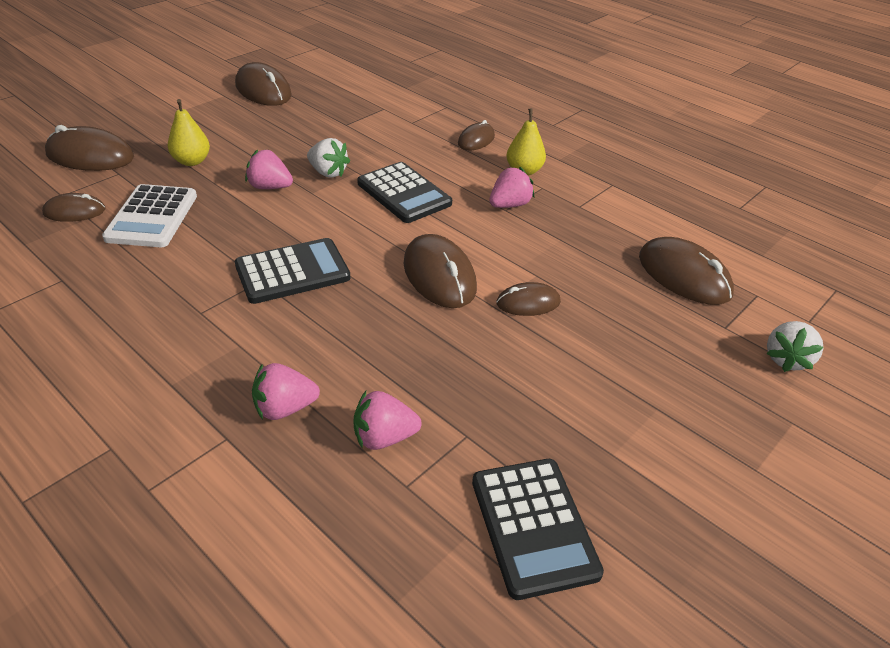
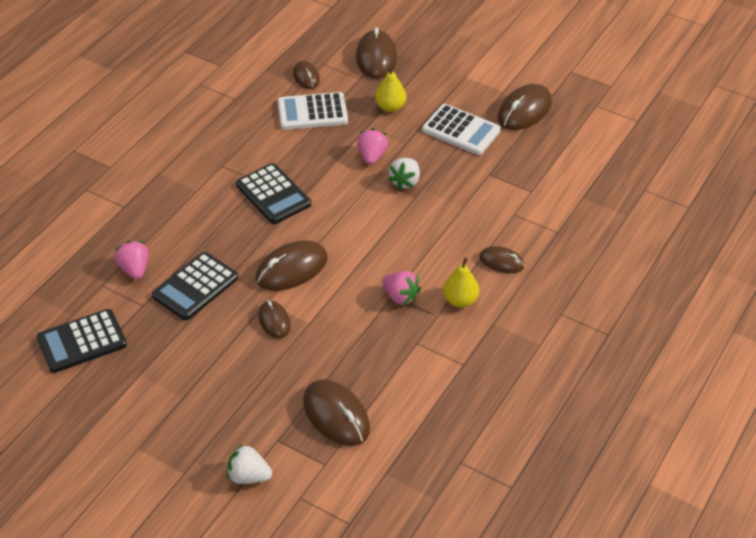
camera: 80 degrees right, 5 degrees up
pink strawberry [252,363,320,420] -> none
black calculator [357,162,452,223] -> black calculator moved to [152,252,238,320]
brown mouse [639,237,734,305] -> brown mouse turned 75 degrees counterclockwise [303,379,370,446]
none -> white calculator [422,104,501,155]

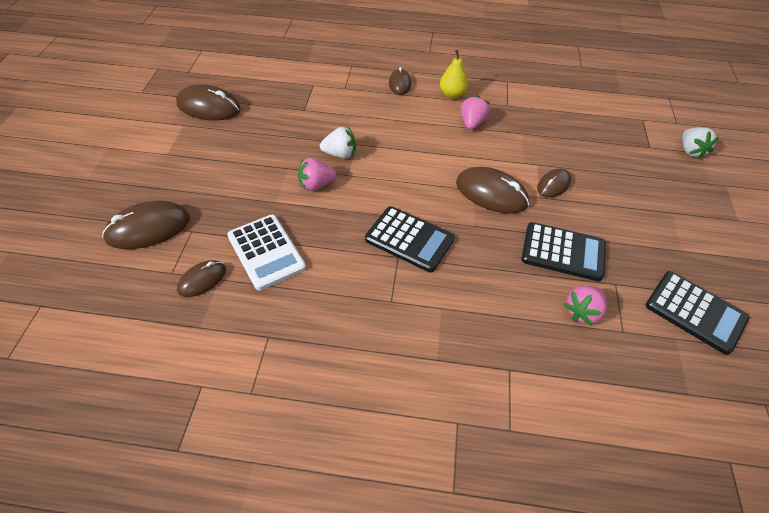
camera: 115 degrees left, 5 degrees up
black calculator [236,163,311,224] -> black calculator turned 90 degrees clockwise [365,206,455,272]
brown mouse [303,379,370,446] -> none
yellow pear [375,66,406,112] -> none
white calculator [422,104,501,155] -> none

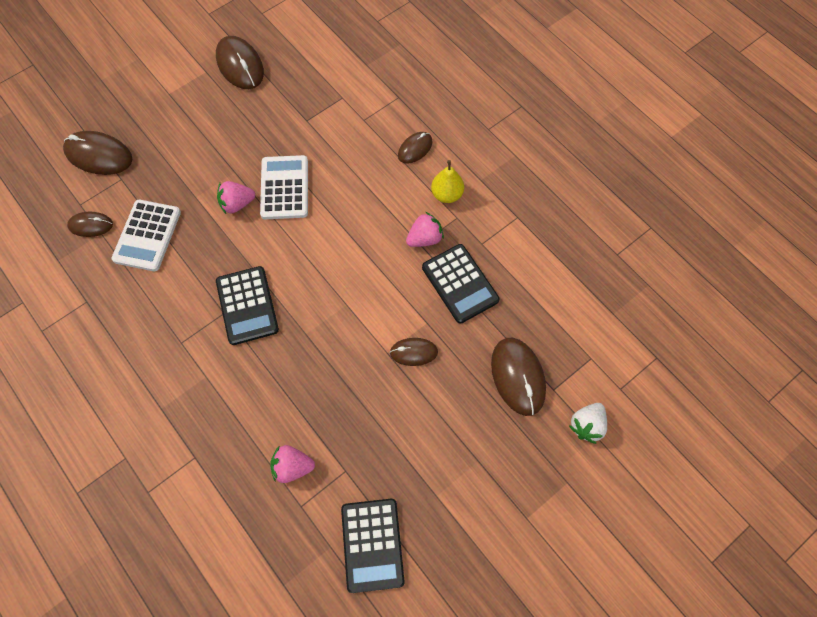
camera: 45 degrees right, 15 degrees up
pink strawberry [298,158,336,191] -> pink strawberry turned 45 degrees counterclockwise [217,181,255,214]
white strawberry [320,127,356,158] -> white calculator [260,155,308,219]
brown mouse [456,167,529,214] -> brown mouse moved to [491,338,546,416]
black calculator [522,222,606,281] -> black calculator moved to [422,244,499,324]

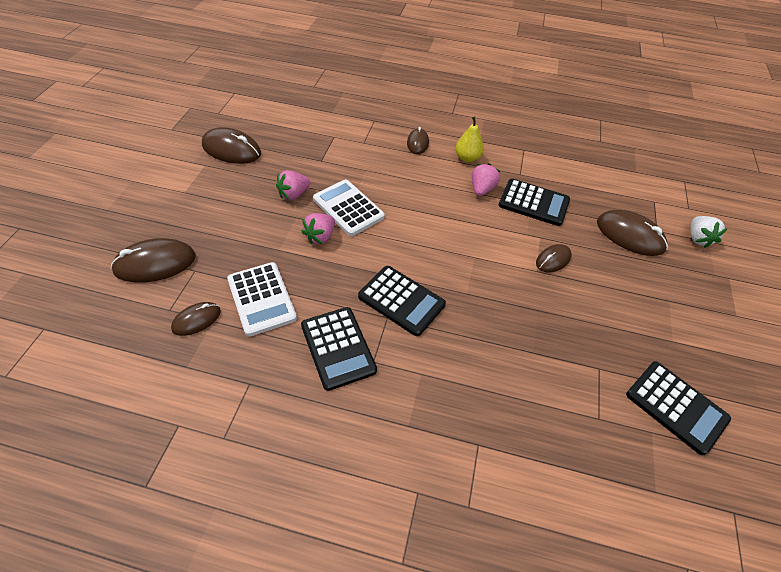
camera: 40 degrees left, 15 degrees down
pink strawberry [270,445,315,483] -> pink strawberry moved to [276,170,310,200]
none -> black calculator [301,307,377,391]

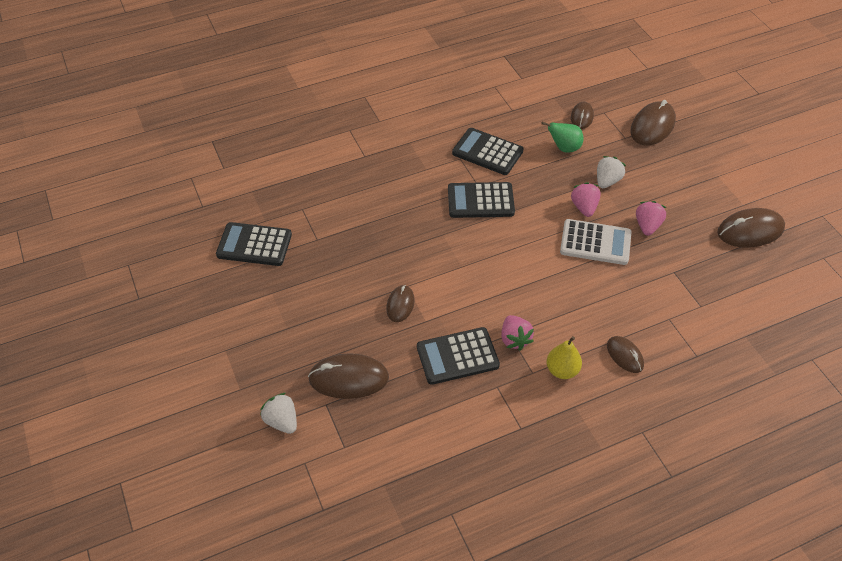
camera: 145 degrees right, 0 degrees up
white calculator [227,262,297,337] -> green pear [541,121,584,153]
none -> white strawberry [597,156,626,188]

